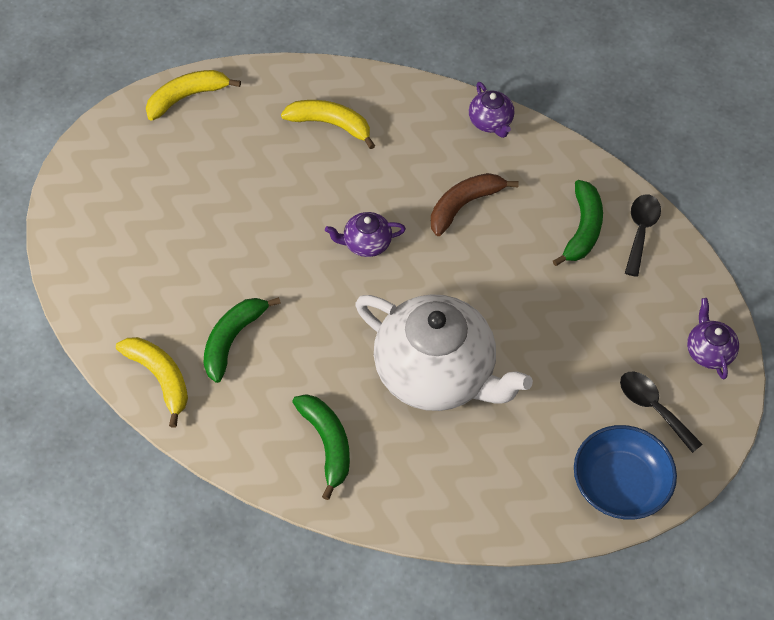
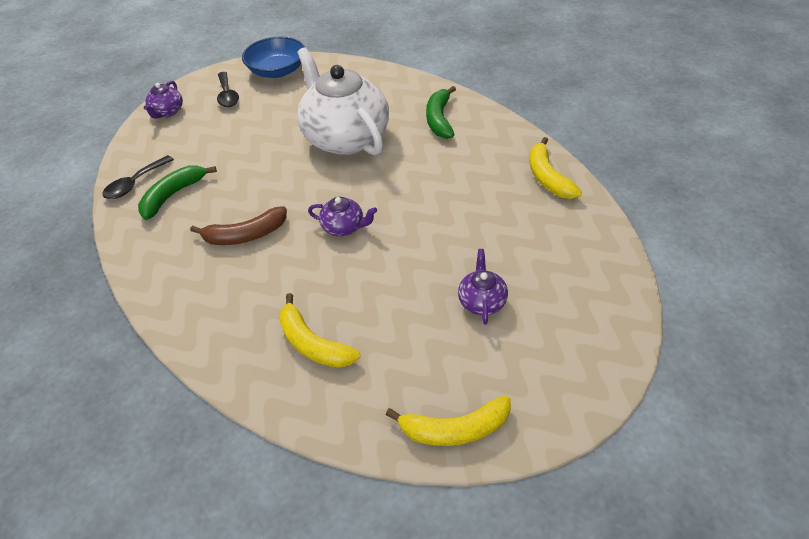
camera: 155 degrees left, 10 degrees down
green banana [204,297,281,383] -> none
purple teapot [469,82,515,138] -> purple teapot moved to [458,249,508,325]

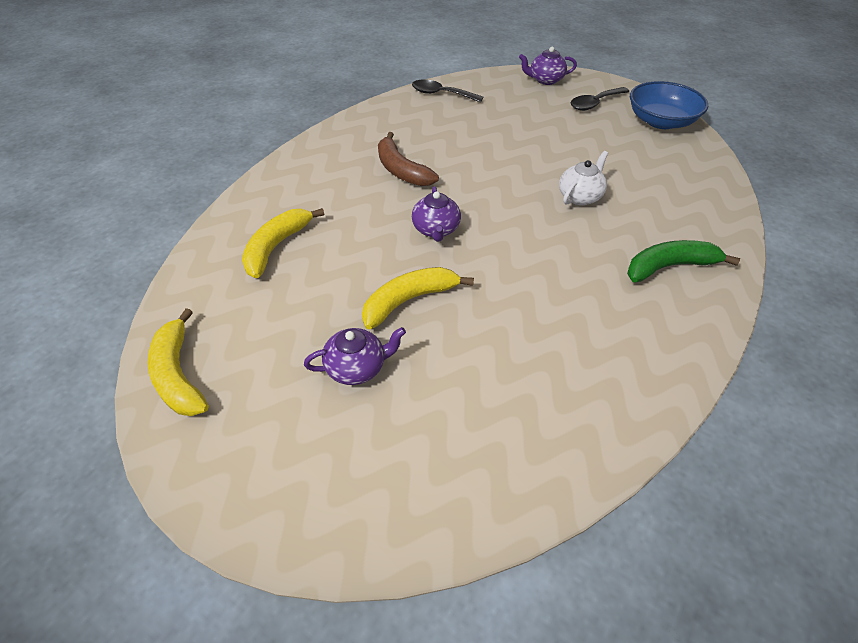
camera: 70 degrees right, 0 degrees up
green banana [138,166,217,220] -> none
white teapot [297,47,389,155] -> white teapot [559,151,608,205], size x0.43
yellow banana [530,137,582,199] -> yellow banana moved to [362,267,474,329]

